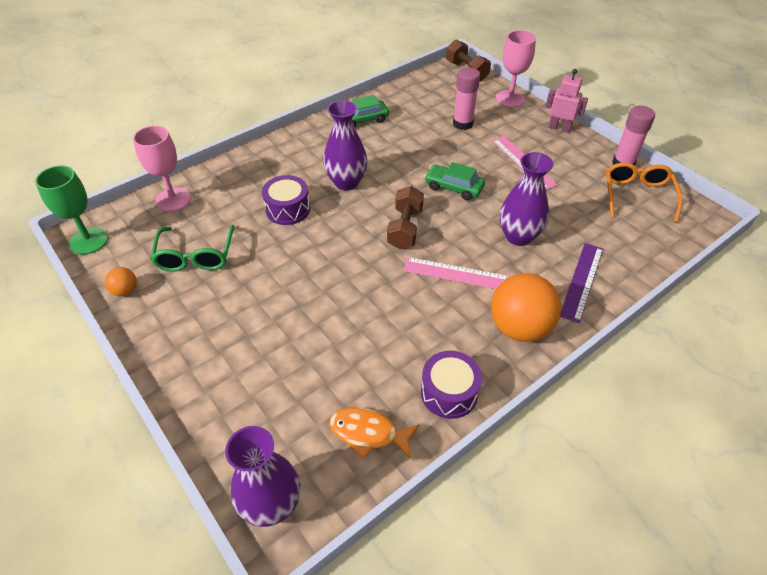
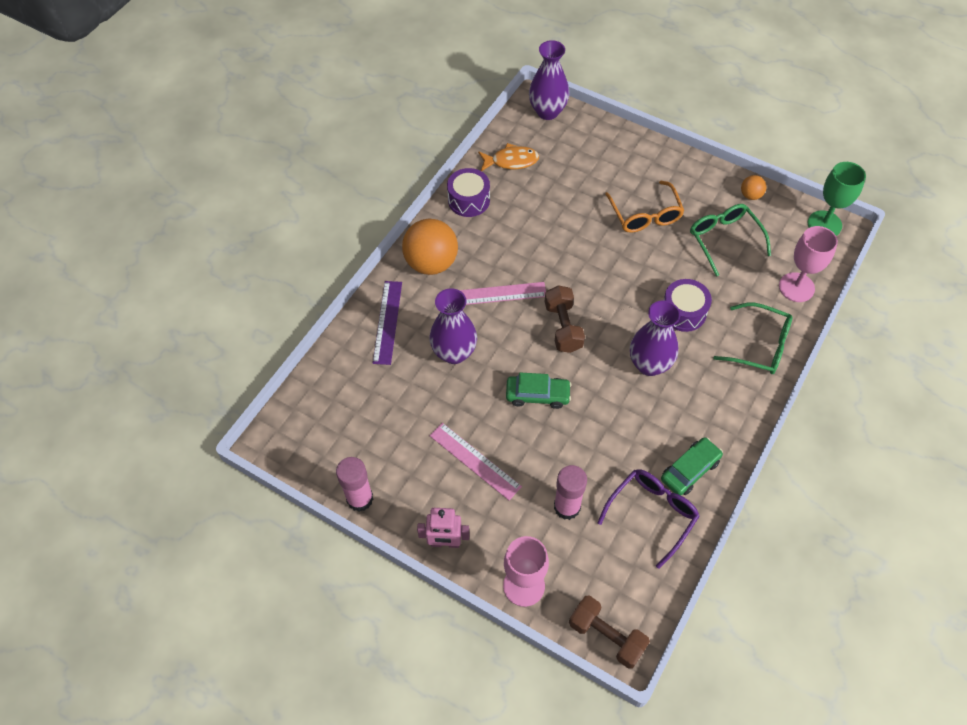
camera: 160 degrees right, 10 degrees up
orange glasses [606,162,682,222] -> orange glasses moved to [605,180,684,233]
none -> purple glasses [597,469,700,569]
none -> green glasses [713,303,792,374]

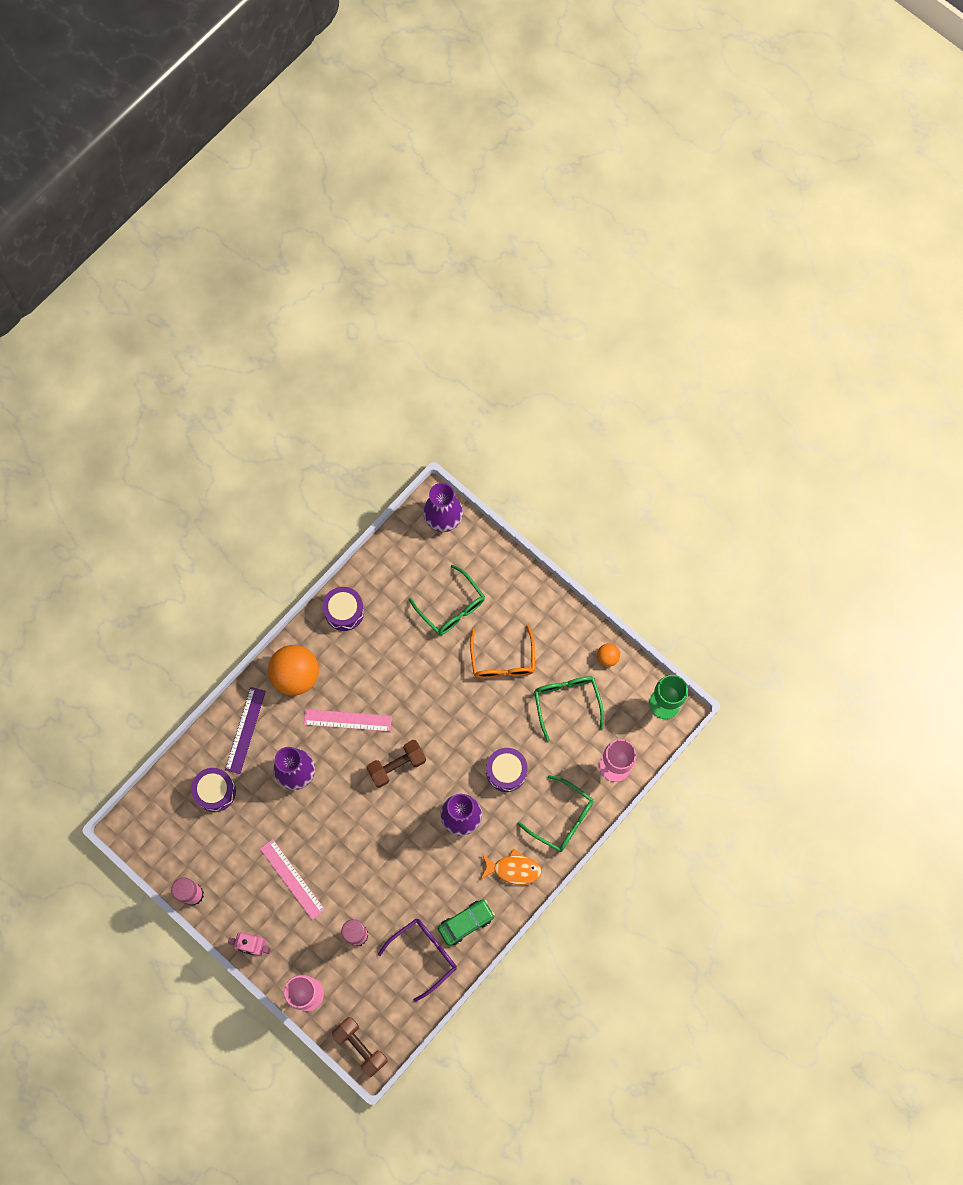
camera: 10 degrees right, 15 degrees up
orange fish [478,143,539,171] -> orange fish moved to [480,848,542,885]
green car [506,373,571,409] -> none
brown dumbbell [545,285,585,353] -> brown dumbbell turned 60 degrees clockwise [366,740,426,788]
none -> purple drum [191,768,236,812]
none -> green glasses [409,565,485,635]

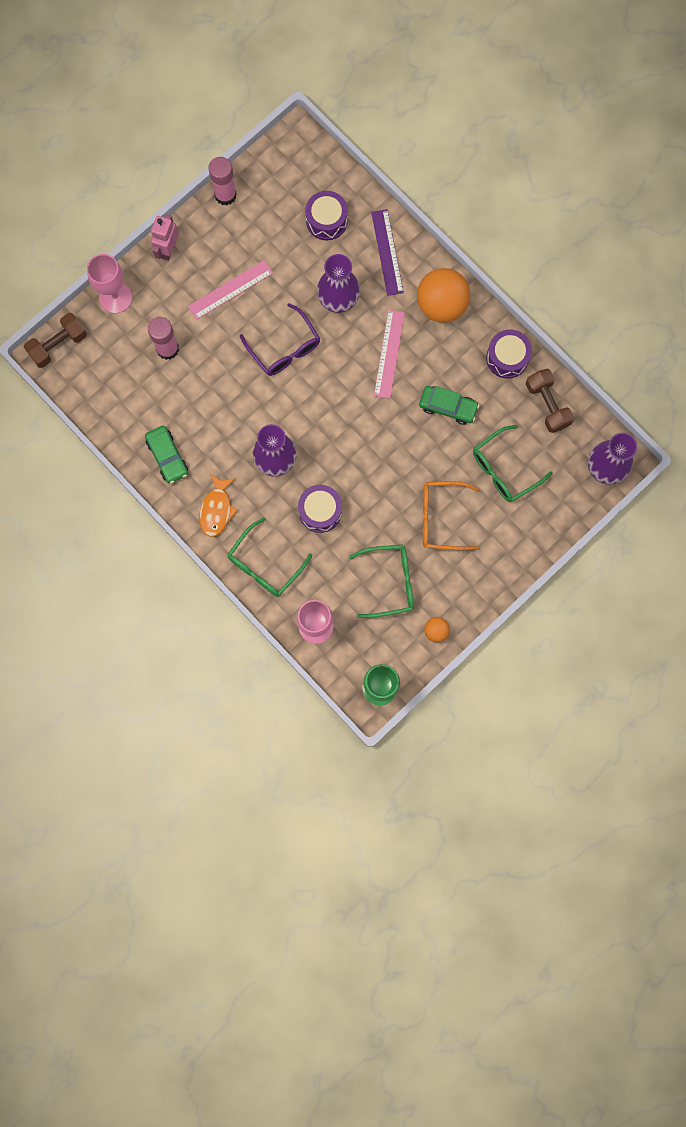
camera: 95 degrees right, 5 degrees up
purple ruler [225,687,266,774] -> purple ruler turned 60 degrees clockwise [371,209,404,296]
brown dumbbell [366,740,426,788] -> brown dumbbell moved to [526,368,574,433]
purple glasses [378,919,457,1002] -> purple glasses moved to [240,303,320,376]
none -> green car [419,386,479,425]

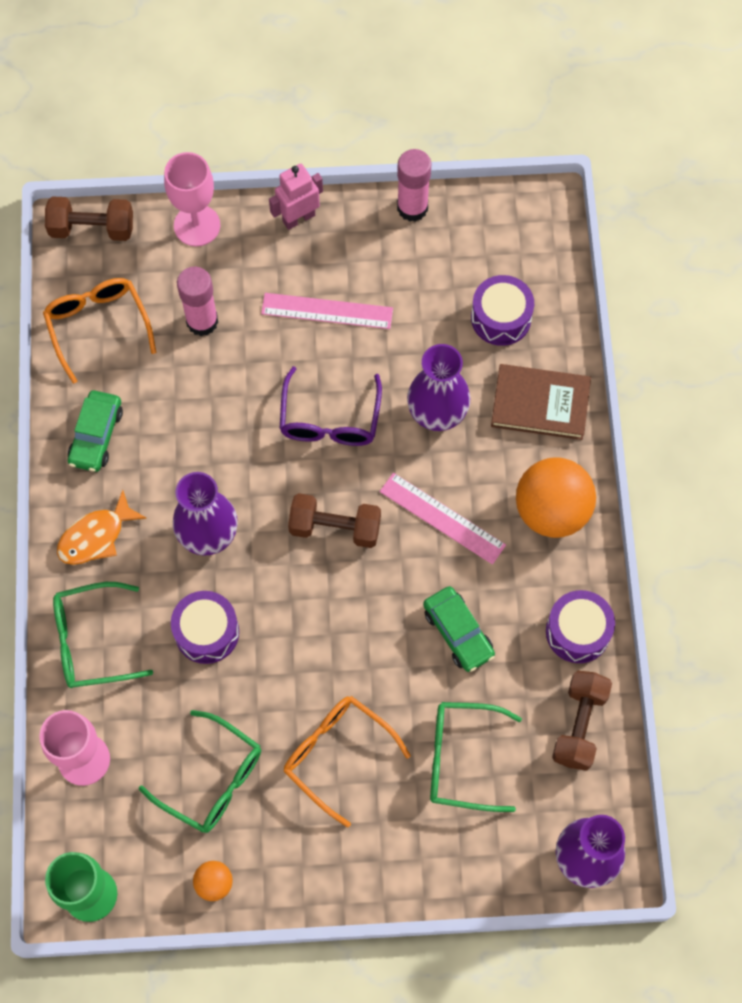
camera: 40 degrees right, 10 degrees down
purple ruler [371,209,404,296] -> brown book [491,364,591,440]
pink ruler [374,310,405,399] -> pink ruler turned 75 degrees clockwise [380,473,506,565]
none -> orange glasses [43,278,156,384]
none -> brown dumbbell [288,493,381,548]

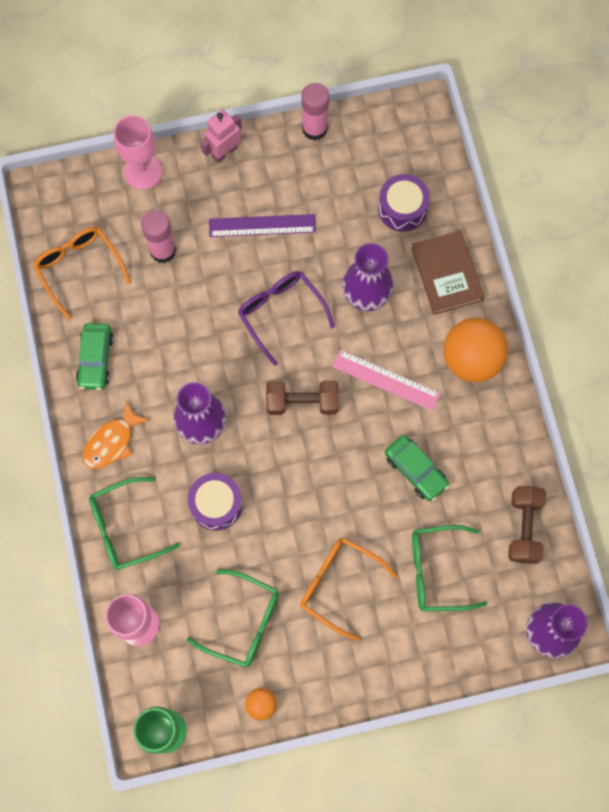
camera: 10 degrees left, 5 degrees up
brown dumbbell [45,196,133,241] -> none
pink ruler [261,293,393,329] -> purple ruler [209,214,316,237]
purple glasses [279,366,382,446] -> purple glasses turned 150 degrees clockwise [238,271,335,366]
brown book [491,364,591,440] -> brown book turned 75 degrees clockwise [411,231,484,315]
purple drum [546,590,615,663] -> none

